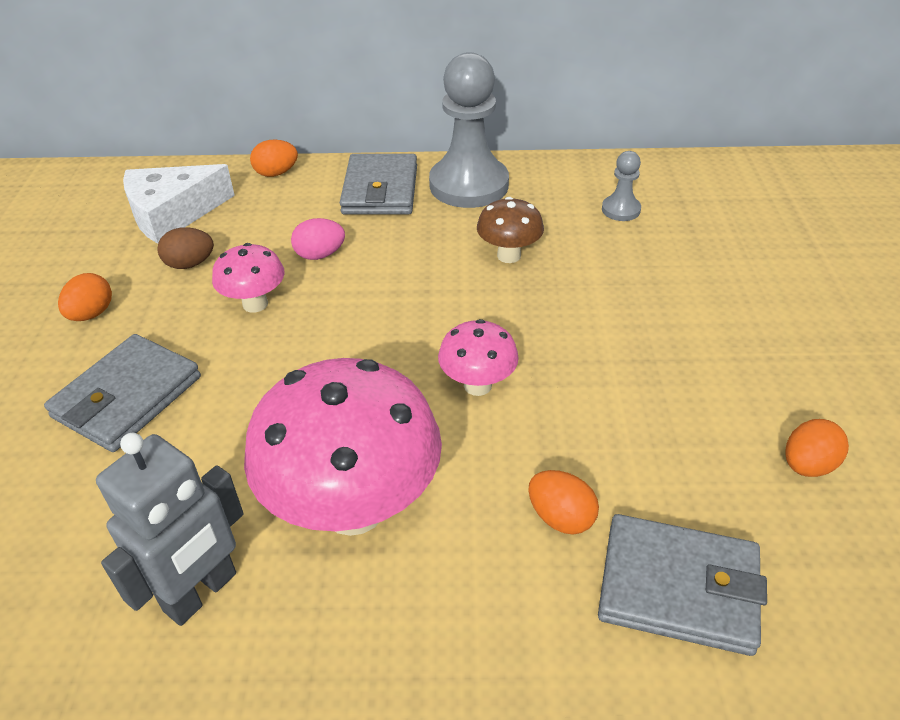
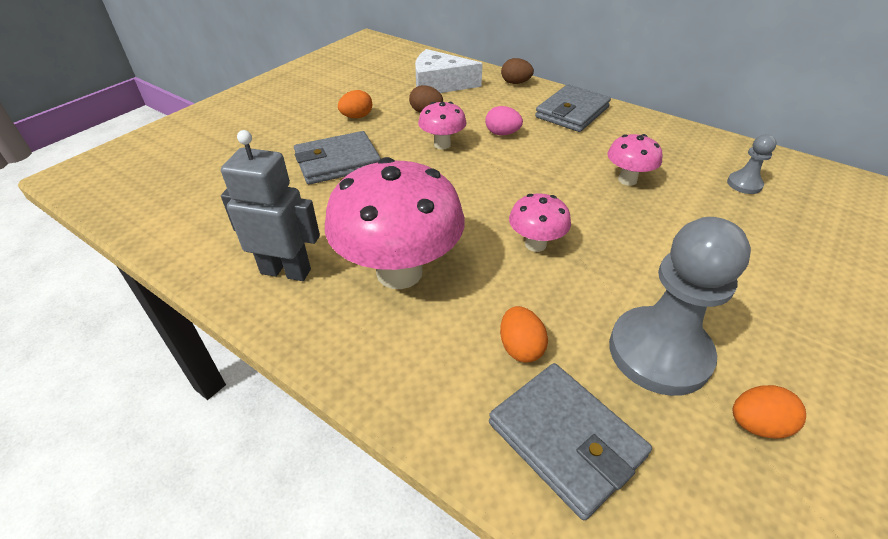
camera: 35 degrees right, 0 degrees up
grey robot [96,433,243,626] -> grey robot turned 150 degrees counterclockwise [221,130,320,281]
orange egg [250,140,298,177] -> brown egg [501,58,534,84]
grey pawn [429,52,509,208] -> grey pawn moved to [609,217,751,396]
brown mushroom [477,197,544,263] -> pink mushroom [607,134,663,186]

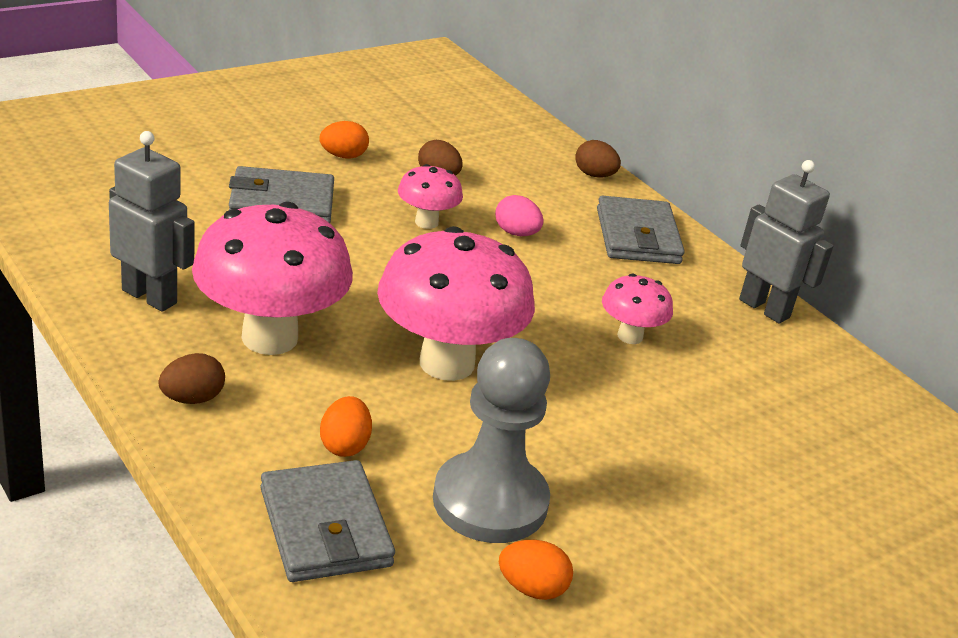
camera: 15 degrees right, 10 degrees down
white cheese [415,49,483,93] -> none
pink mushroom [509,193,571,252] -> pink mushroom [377,226,535,381], size x2.03
grey wallet [535,84,611,132] -> grey wallet turned 60 degrees counterclockwise [597,196,685,264]
grey pawn [727,134,776,194] -> none
none -> brown egg [158,353,225,404]
none -> grey robot [739,160,833,323]

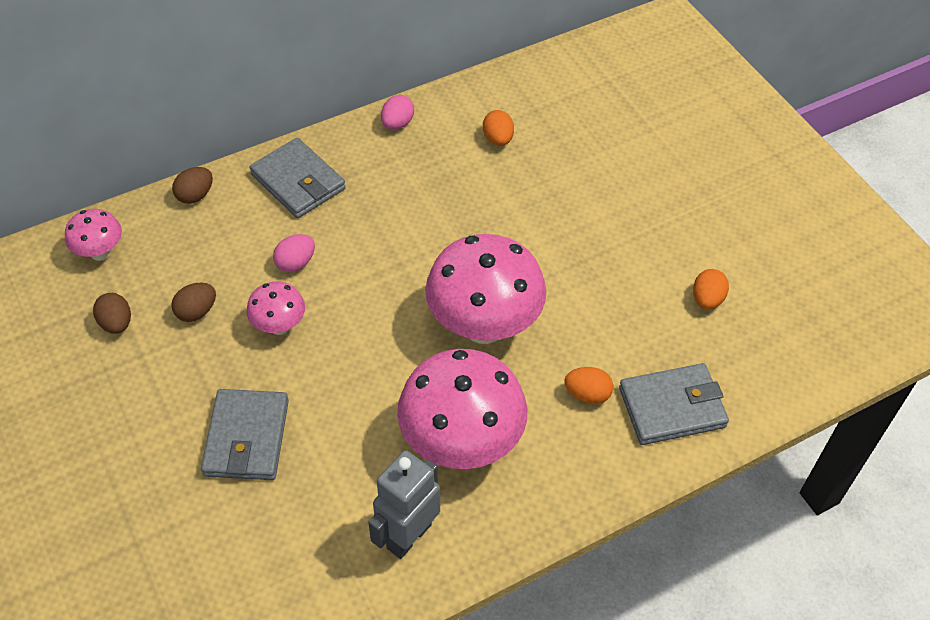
camera: 80 degrees left, 20 degrees up
brown egg [158,353,225,404] -> brown egg moved to [93,293,131,334]
orange egg [319,121,369,159] -> orange egg moved to [483,110,514,146]
grey pawn [433,338,550,543] -> none
grey wallet [597,196,685,264] -> grey wallet turned 45 degrees clockwise [250,138,346,218]
pink mushroom [602,273,673,344] -> pink mushroom moved to [65,209,122,261]
grey robot [739,160,833,323] -> pink egg [381,95,414,130]

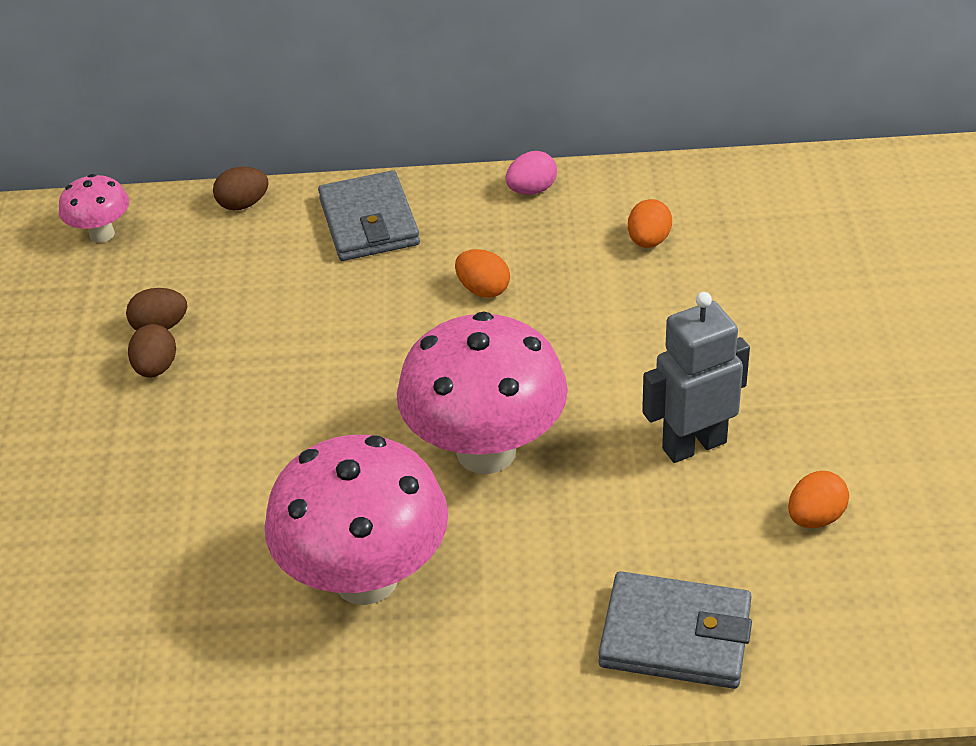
camera: 30 degrees right, 10 degrees down
brown egg [93,293,131,334] -> brown egg moved to [128,324,176,378]
grey wallet [201,389,289,480] -> none
pink mushroom [246,281,305,335] -> none
pink egg [273,234,315,273] -> none
grey robot [368,450,440,559] -> grey robot moved to [642,292,750,463]
orange egg [564,367,613,404] -> orange egg moved to [455,249,510,298]

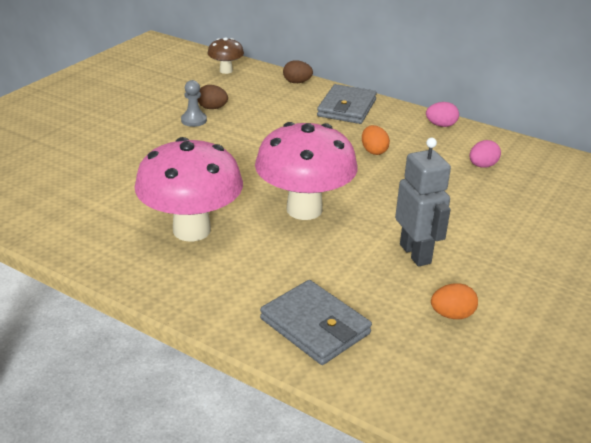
camera: 30 degrees right, 10 degrees down
pink mushroom [59,174,129,243] -> brown mushroom [207,37,244,74]
brown egg [128,324,176,378] -> grey pawn [181,80,207,127]
orange egg [628,199,672,248] -> pink egg [469,140,501,168]
grey robot [642,292,750,463] -> grey robot turned 60 degrees clockwise [395,138,451,267]

